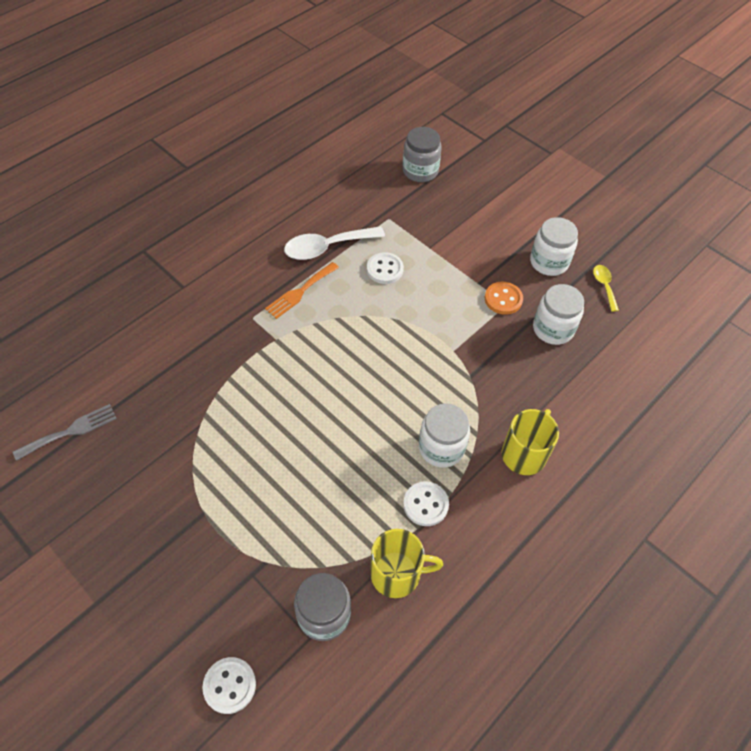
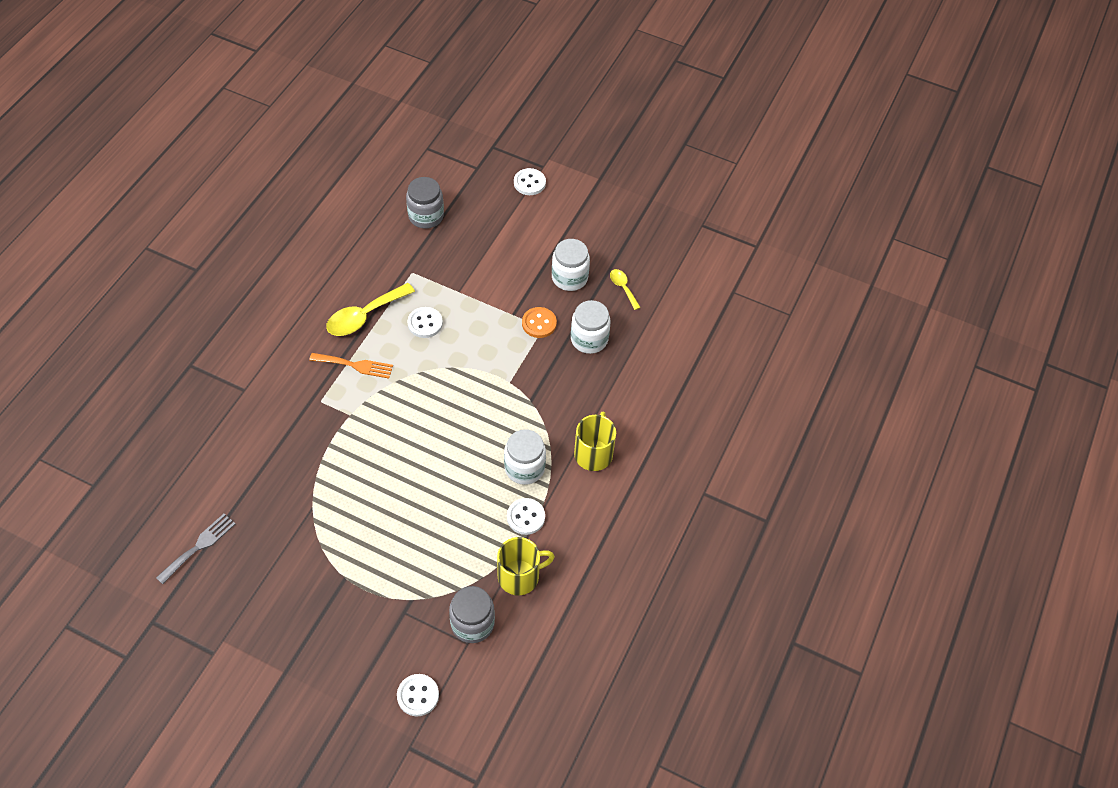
camera: 20 degrees left, 0 degrees up
orange fork [265,262,339,319] -> orange fork turned 105 degrees counterclockwise [309,353,393,378]
white spoon [284,226,385,260] -> yellow spoon [326,283,415,336]
none -> white button [514,168,546,195]

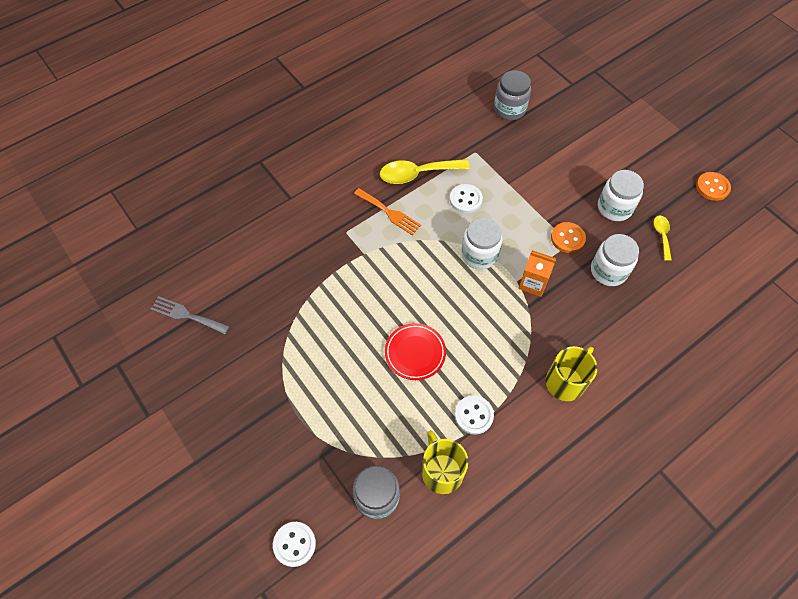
camera: 30 degrees right, 5 degrees up
grey fork [156,514,236,584] -> grey fork turned 135 degrees counterclockwise [151,296,230,334]
yellow mug [497,537,555,595] -> yellow mug turned 120 degrees counterclockwise [422,430,468,494]
white jar [504,429,546,485] -> white jar moved to [461,217,503,270]
white button [514,168,546,195] -> none
none -> red plate [385,323,446,380]
none -> orange carton [518,250,556,297]
none -> orange button [696,172,731,201]

